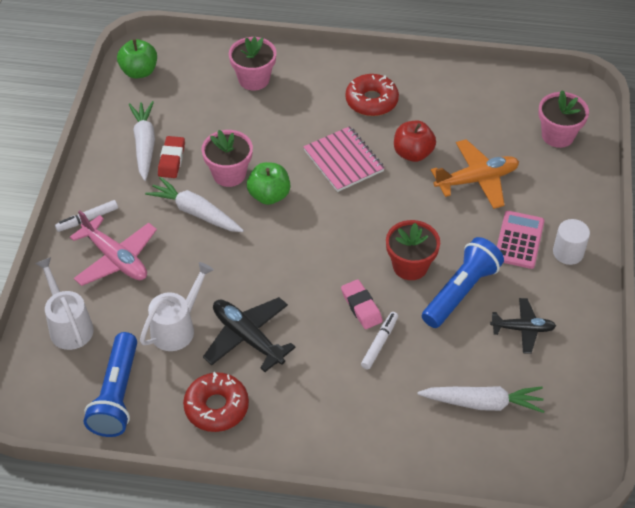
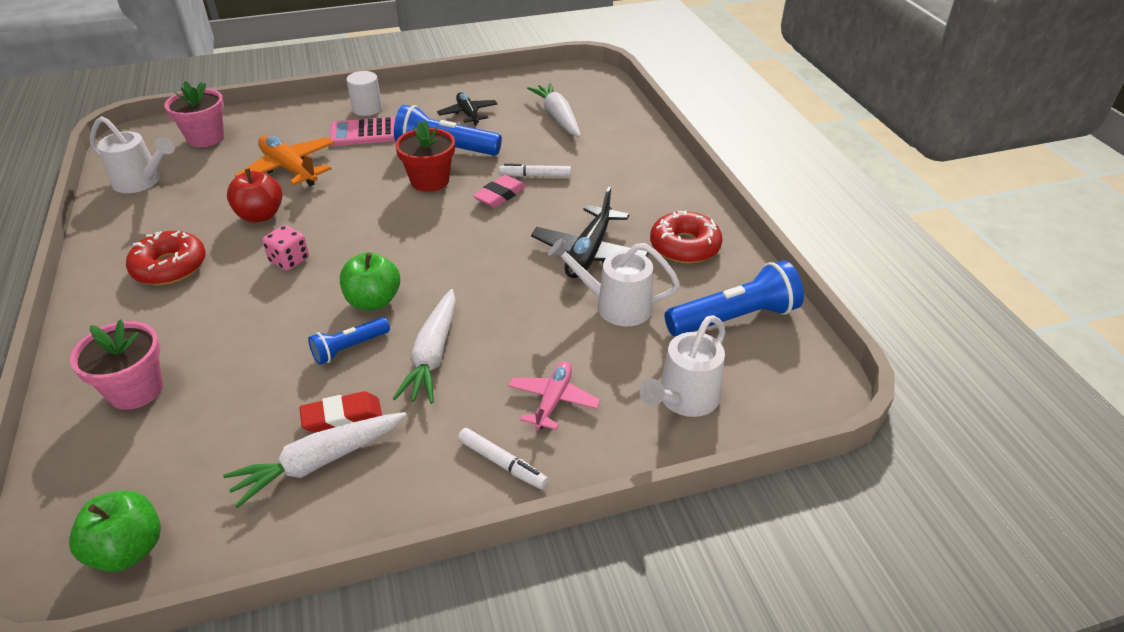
camera: 115 degrees left, 10 degrees down
pink plane [70,211,157,286] -> pink plane [508,361,600,430], size x0.65
pink flower pot [202,130,253,187] -> blue flashlight [308,317,390,365]
pink notebook [303,126,385,192] -> pink dice [262,225,309,271]
none -> white watering can [90,116,175,193]

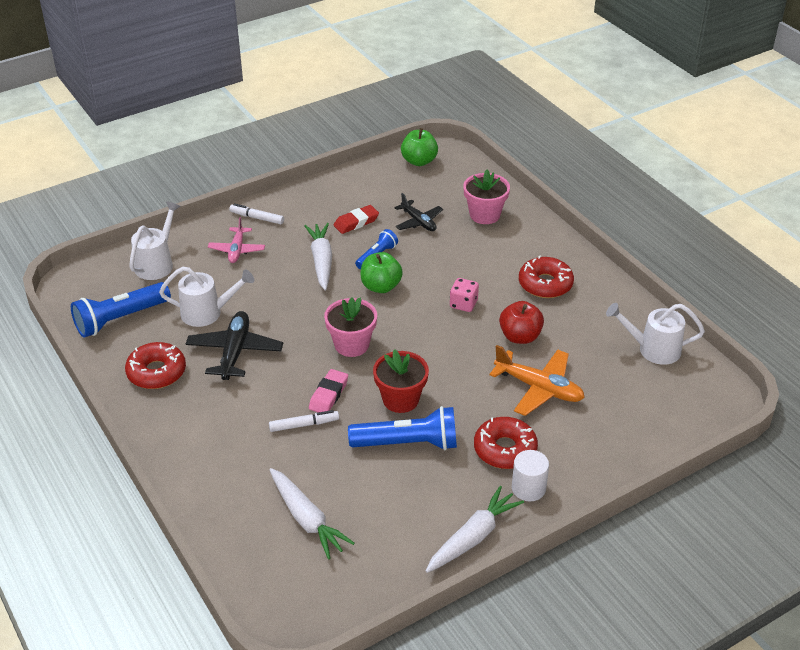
camera: 165 degrees right, 0 degrees up
pink flower pot [165,81,224,147] -> pink flower pot moved to [324,297,377,357]
white carrot [223,412,407,508] -> white carrot moved to [426,486,524,573]
pink calculator [330,117,395,146] -> red donut [474,417,538,469]
black plane [437,92,498,126] -> black plane moved to [395,193,443,231]

